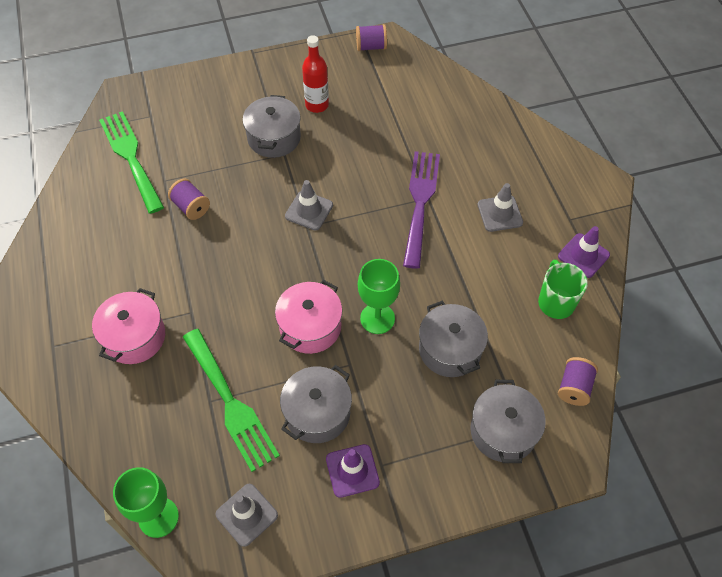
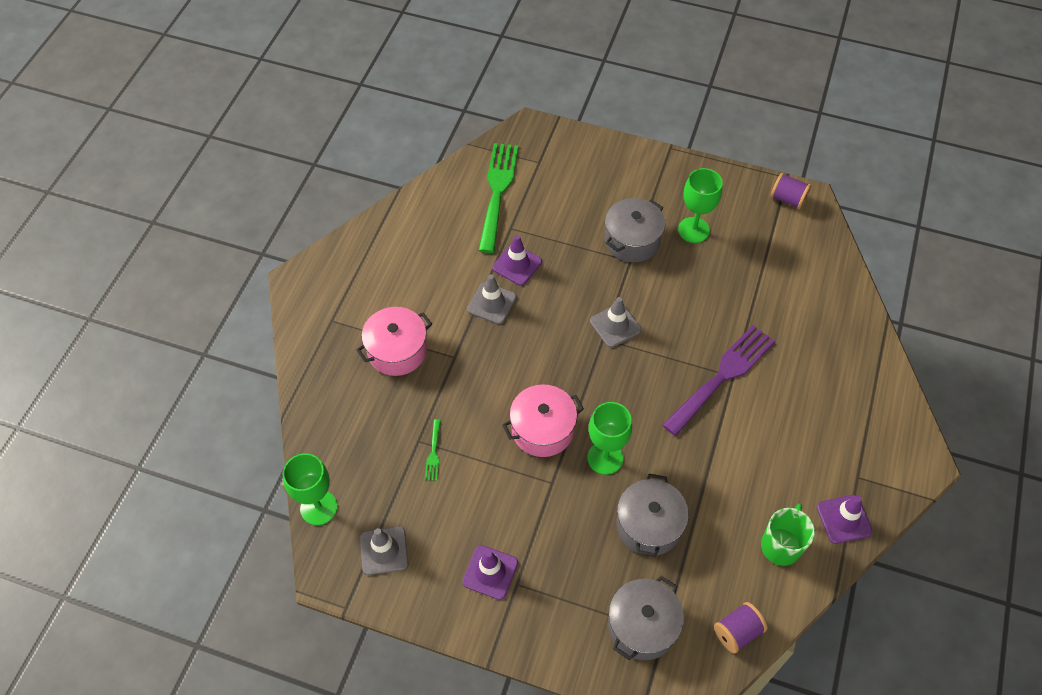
camera: 35 degrees right, 0 degrees up
purple spool [168,179,210,220] -> purple traffic cone [492,235,542,286]
green fork [183,329,280,472] -> green fork [425,419,441,481], size x0.41
grey pot [280,365,352,443] -> none
red bottle [302,35,329,113] -> green goblet [678,168,723,243]
grey traffic cone [478,183,523,232] -> grey traffic cone moved to [467,274,517,324]

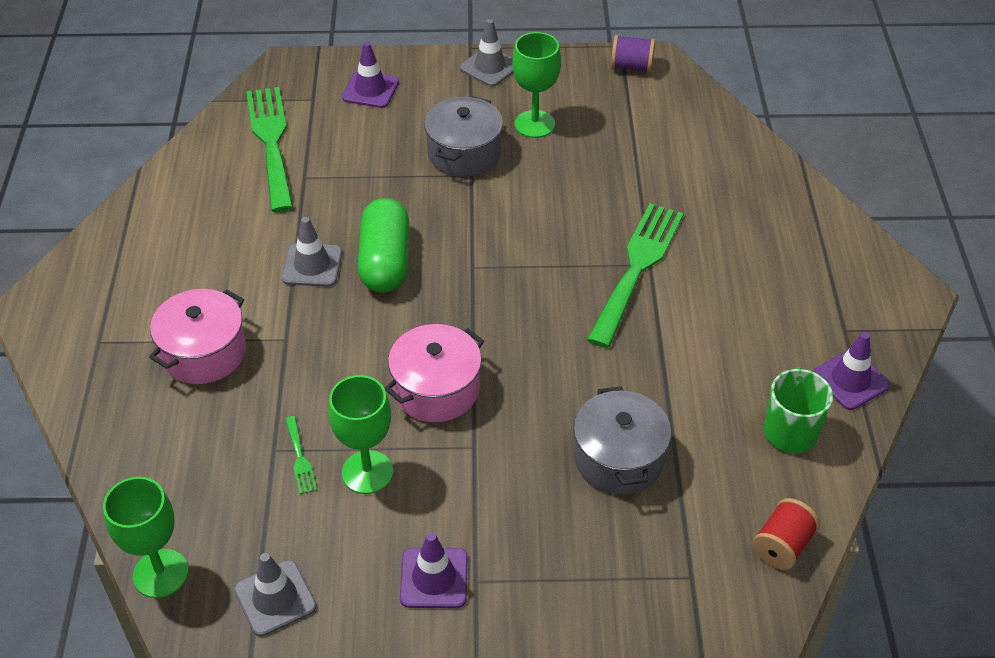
camera: 20 degrees left, 10 degrees down
purple traffic cone [492,235,542,286] -> purple traffic cone moved to [342,42,399,108]
green goblet [587,402,632,475] -> green goblet moved to [328,375,393,494]
grey traffic cone [590,297,641,348] -> grey traffic cone moved to [460,19,513,87]
grey pot [608,576,684,661] -> none
purple fork [662,325,775,436] -> green fork [587,204,684,348]
purple spool [714,602,767,653] -> red spool [752,498,820,570]
none -> green capsule [358,198,409,293]

